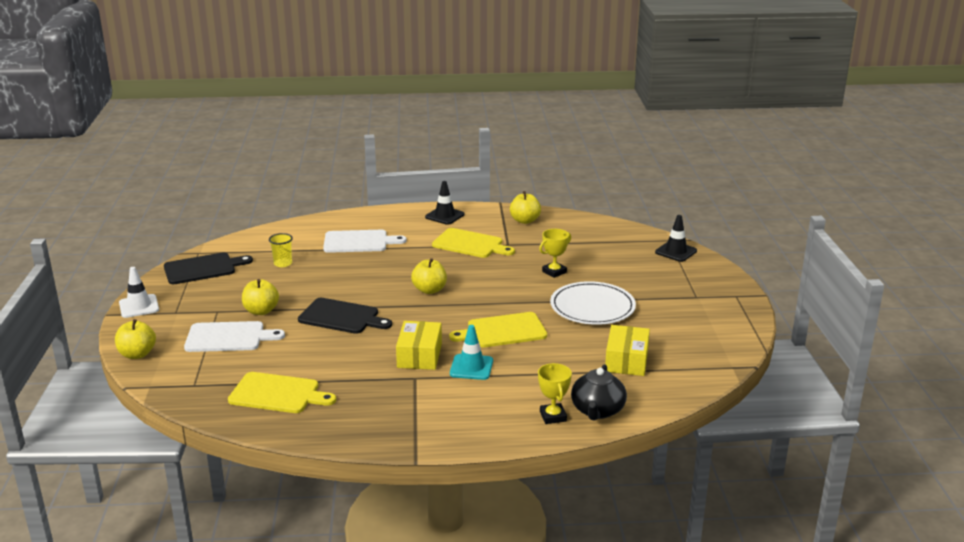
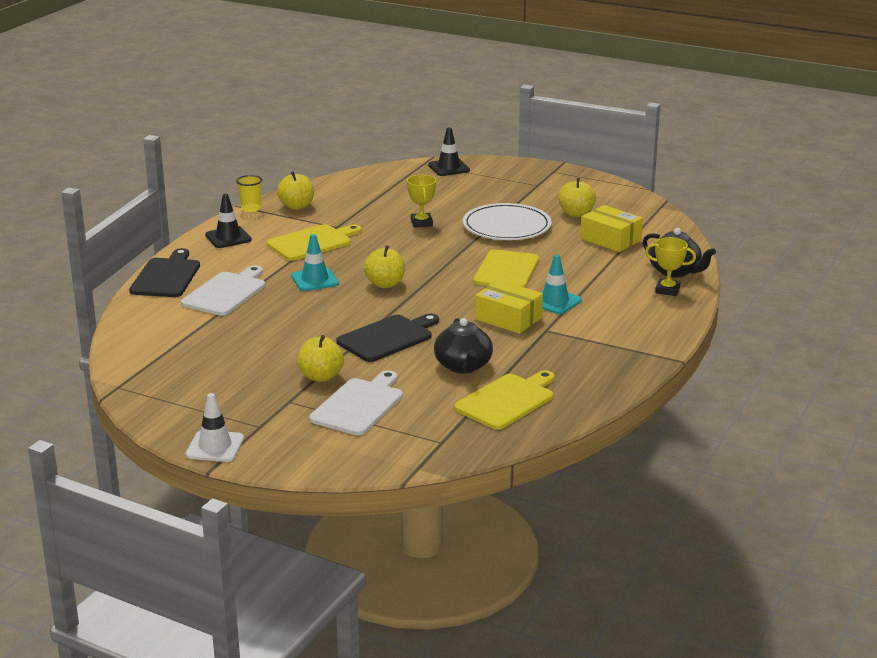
camera: 60 degrees left, 0 degrees up
yellow apple [115,319,156,359] -> yellow apple moved to [559,178,596,217]
black cutting board [164,253,253,284] -> black cutting board moved to [129,248,200,297]
yellow cup [269,233,293,267] -> yellow cup moved to [236,175,262,212]
none -> turquoise traffic cone [291,234,339,291]
none -> black teapot [434,318,493,374]

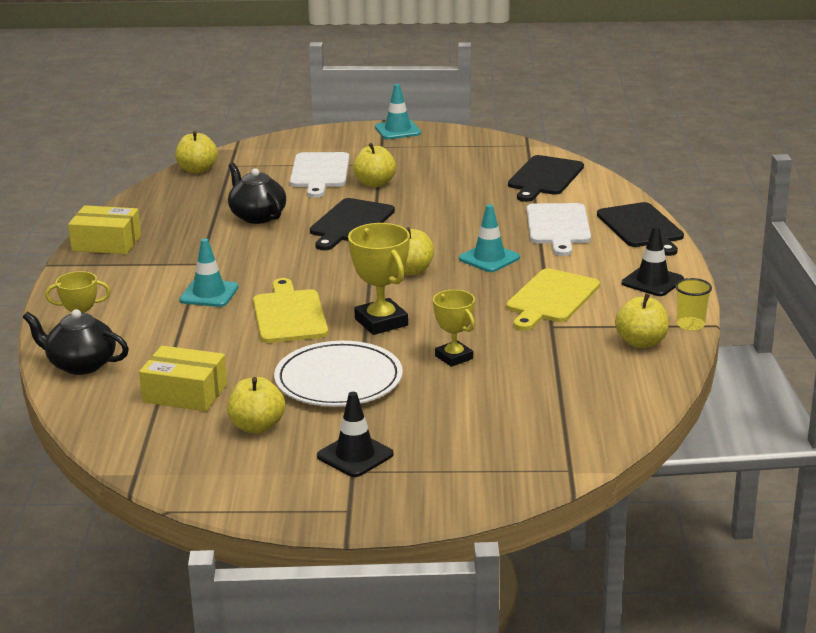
camera: 155 degrees right, 0 degrees up
white traffic cone [186,393,244,462] -> turquoise traffic cone [375,84,421,139]
black traffic cone [428,127,470,176] -> black traffic cone moved to [317,392,394,477]
yellow cutting board [454,370,555,430] -> none
yellow box [475,280,543,334] -> yellow box moved to [68,205,141,254]
none -> yellow apple [175,131,218,174]
none -> yellow trophy [348,223,410,335]
none -> black cutting board [508,155,584,202]

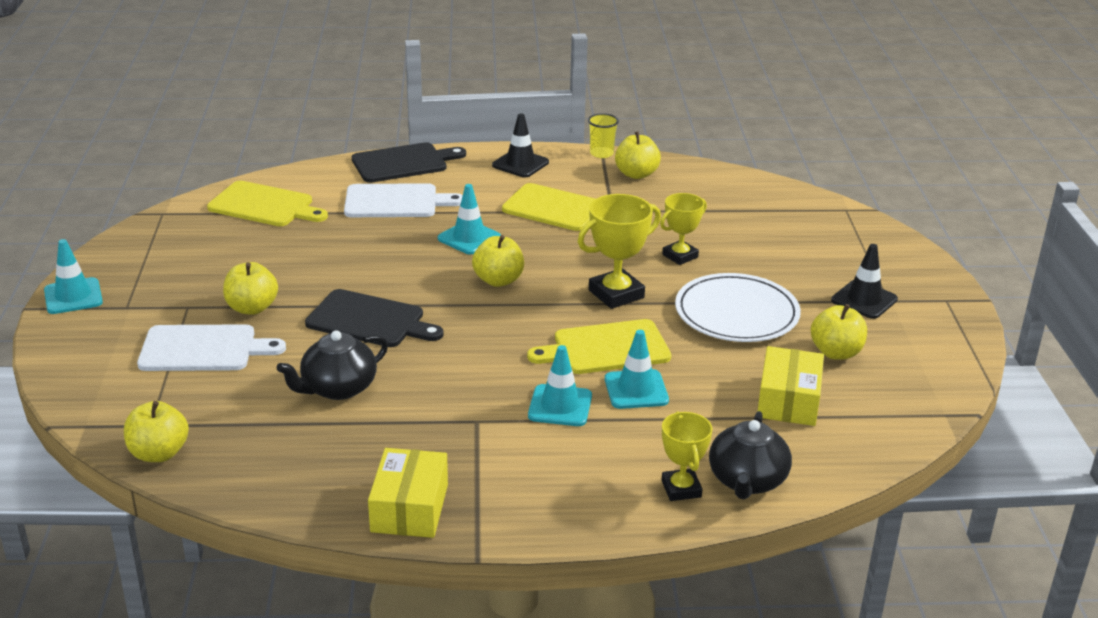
camera: 95 degrees left, 5 degrees up
black cutting board [508,155,584,202] -> yellow cutting board [207,181,328,226]
none -> turquoise traffic cone [605,330,669,409]

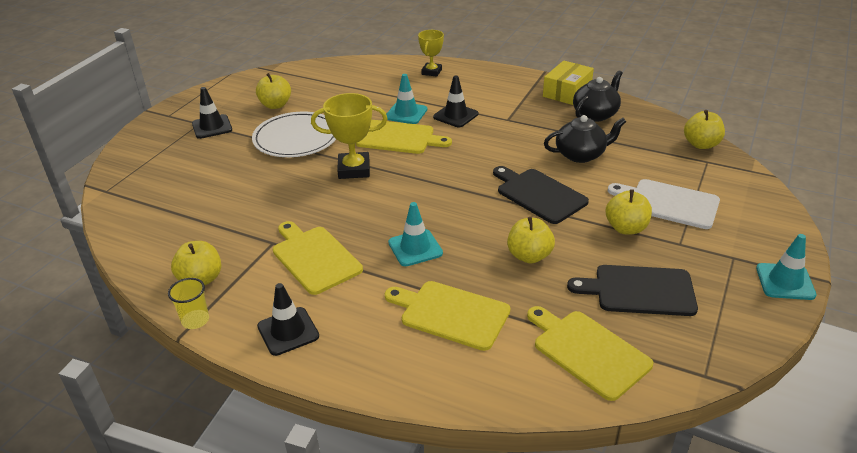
camera: 150 degrees left, 5 degrees up
white cutting board [344,183,463,217] -> yellow cutting board [385,281,510,351]
black cutting board [352,142,466,183] -> black cutting board moved to [567,265,698,316]
yellow apple [472,235,524,287] -> yellow apple moved to [507,217,555,263]
turquoise traffic cone [528,345,592,426] -> black traffic cone [433,76,478,127]
yellow trophy [660,193,707,265] -> none
black teapot [709,411,792,499] -> black teapot moved to [573,70,623,122]
yellow box [757,346,824,426] -> none

